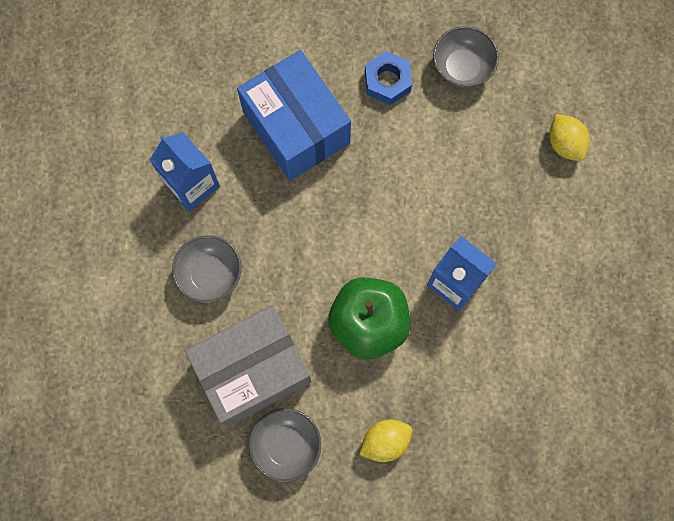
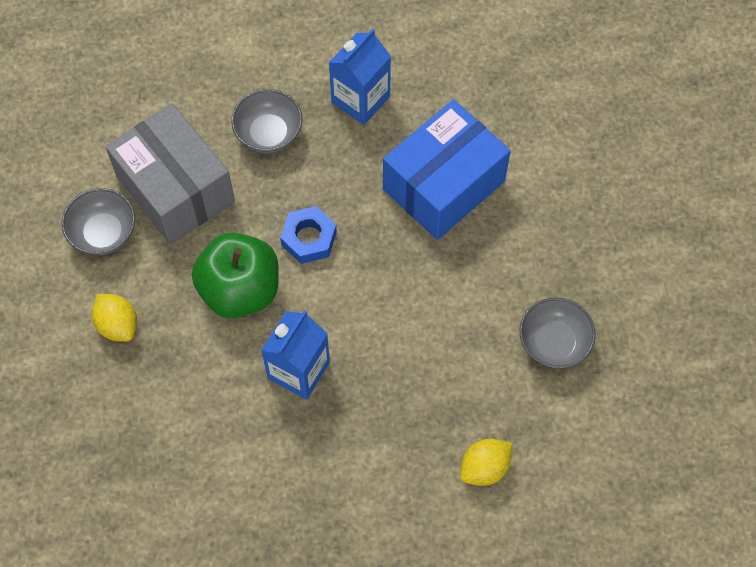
camera: 80 degrees right, 10 degrees down
blue nut [365,51,412,105] -> blue nut moved to [280,206,337,264]

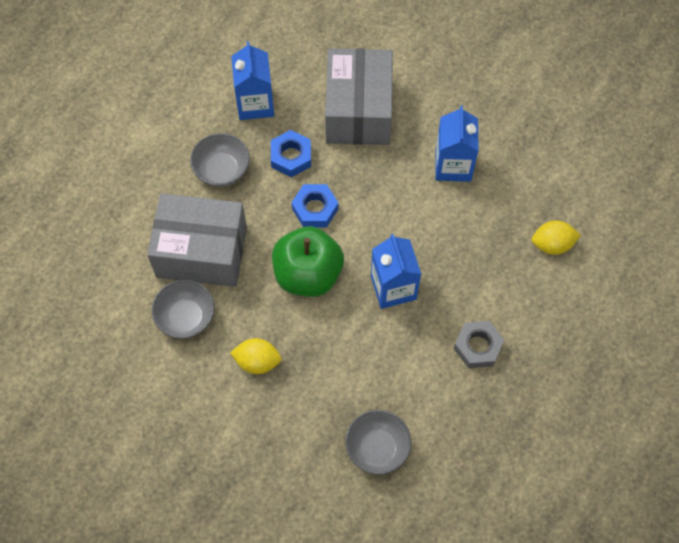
camera: 45 degrees left, 0 degrees up
blue box [383,100,511,240] -> grey box [325,48,393,145]
yellow lemon [460,439,512,486] -> yellow lemon turned 75 degrees clockwise [532,220,581,255]
grey bowl [520,298,596,369] -> grey bowl moved to [345,410,411,475]
none -> blue nut [271,130,311,177]
none -> blue carton [435,105,479,182]
none -> grey nut [454,321,504,368]

